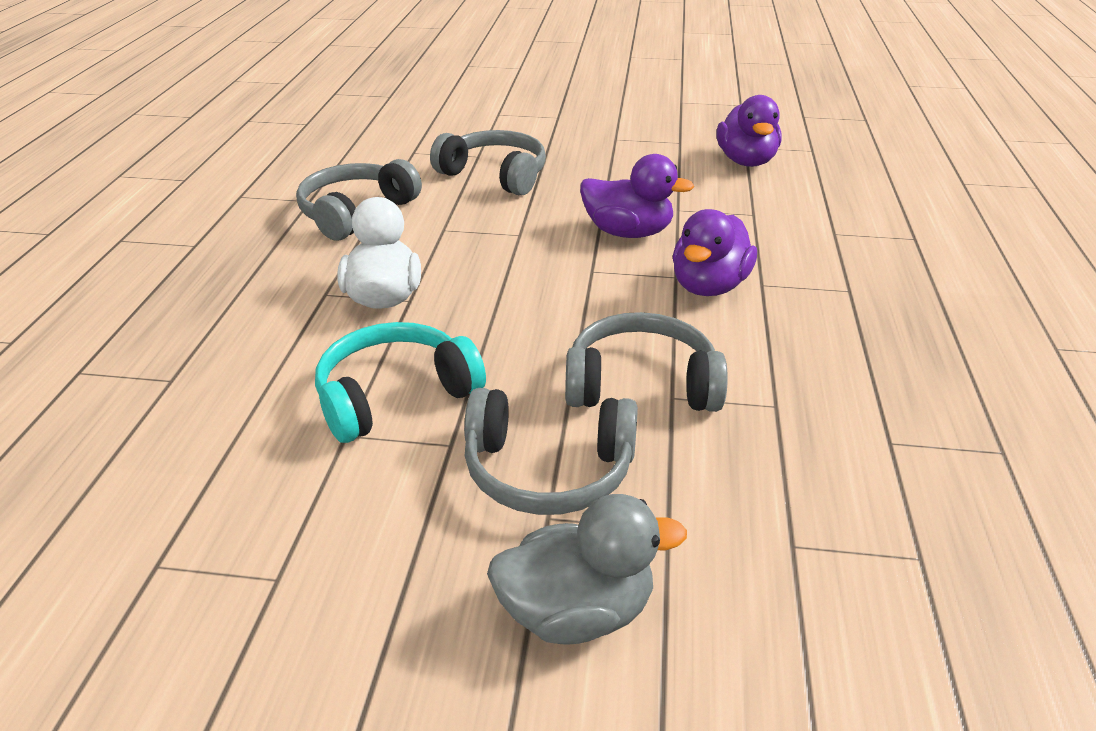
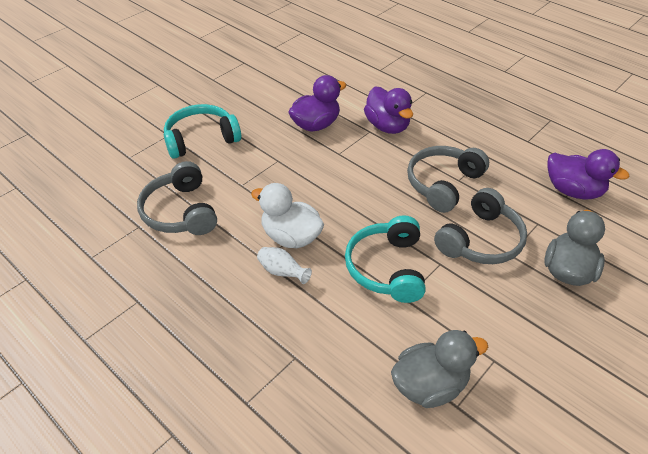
camera: 55 degrees left, 10 degrees up
grey headphones [430,130,546,196] -> turquoise headphones [164,104,241,159]
purple duck [716,95,781,167] -> purple duck moved to [547,149,629,200]
none -> white vase [257,247,312,284]
none -> grey duck [391,330,488,408]

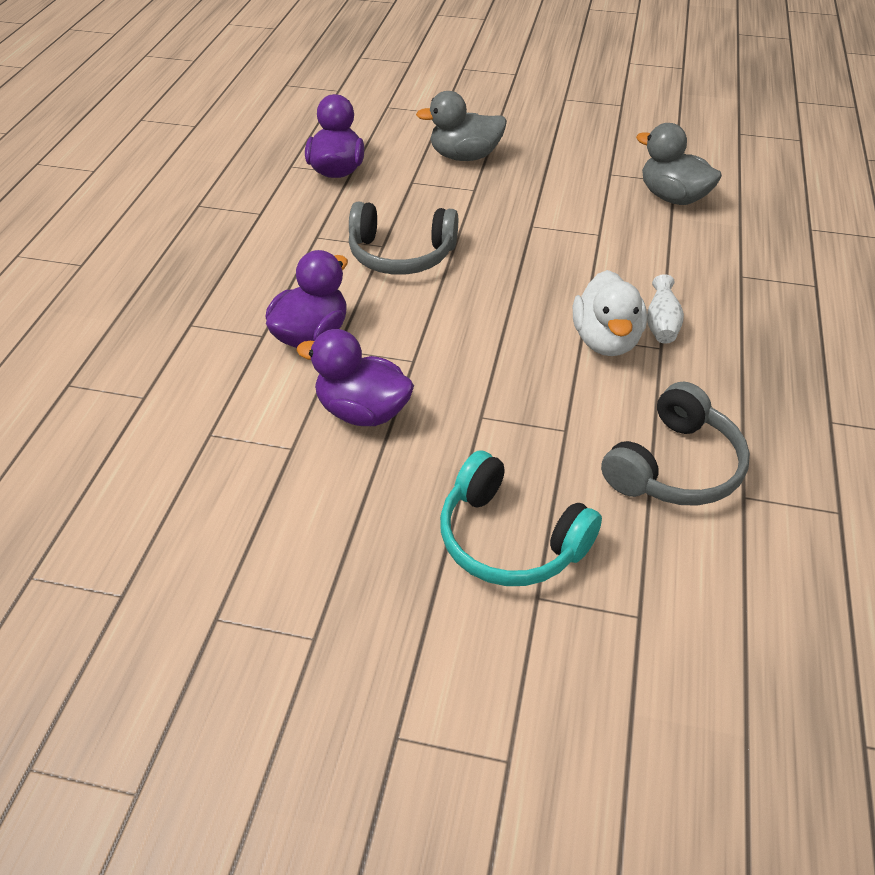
camera: 120 degrees left, 0 degrees up
turquoise headphones [345,215,426,303] -> none
grey headphones [434,188,527,264] -> none

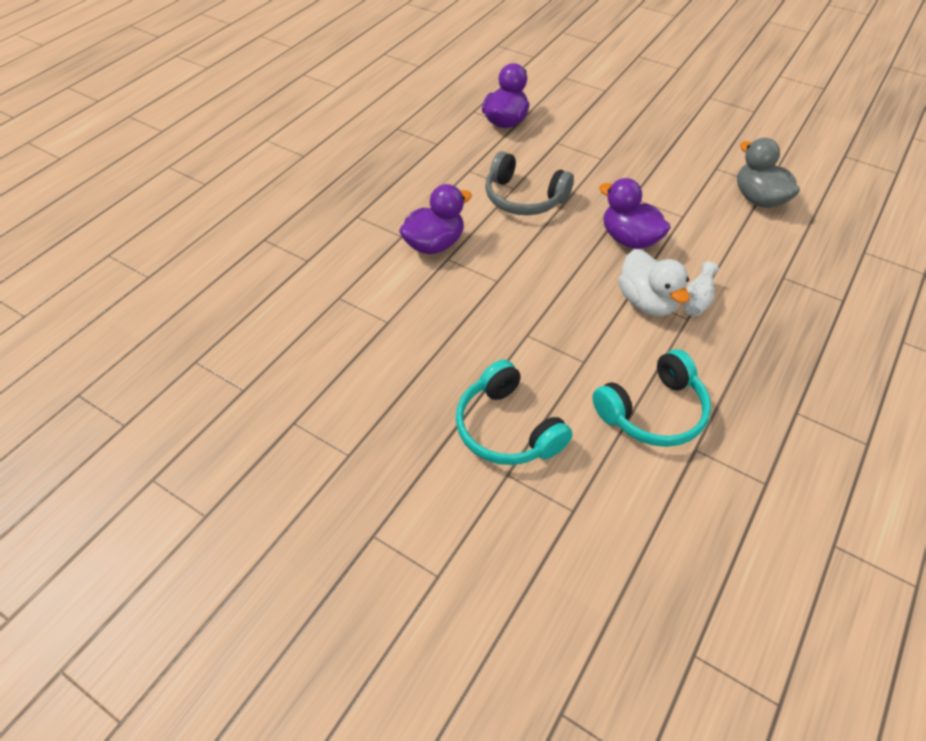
camera: 20 degrees right, 5 degrees up
purple duck [296,329,414,426] -> purple duck moved to [599,178,671,249]
grey duck [416,91,507,161] -> none
white duck [573,270,647,356] -> white duck turned 45 degrees counterclockwise [618,249,690,316]
grey headphones [601,382,750,506] -> turquoise headphones [592,349,711,447]

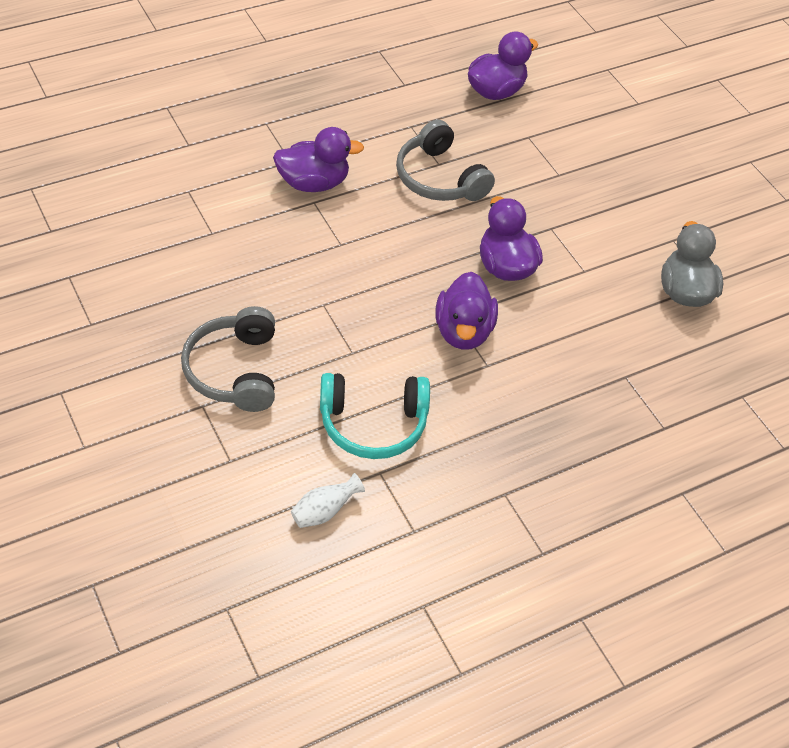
camera: 25 degrees right, 0 degrees up
turquoise headphones [456,360,573,465] -> grey headphones [181,306,275,412]
white duck [618,249,690,316] -> purple duck [435,272,498,350]
white vase [684,262,719,317] -> white vase moved to [291,473,365,528]

